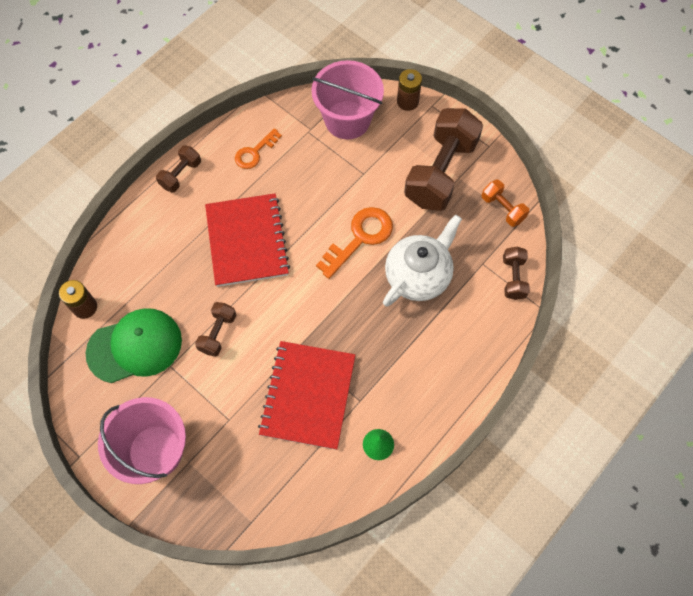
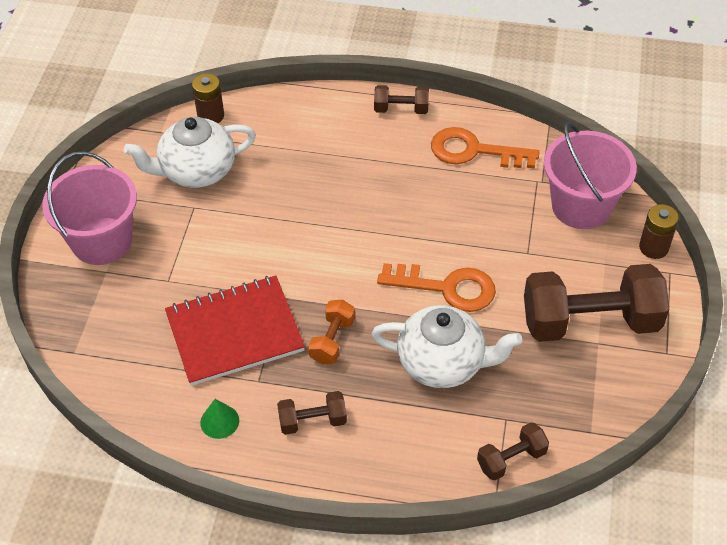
camera: 60 degrees right, 15 degrees down
green cap [86,308,182,383] -> white teapot [124,116,256,188]
brown dumbbell [195,302,236,357] -> brown dumbbell moved to [277,391,347,435]
red notebook [205,193,290,287] -> none
orange key [235,128,282,169] -> orange key [431,127,539,169], size x1.59
orange dumbbell [482,180,529,227] -> orange dumbbell moved to [308,300,355,364]

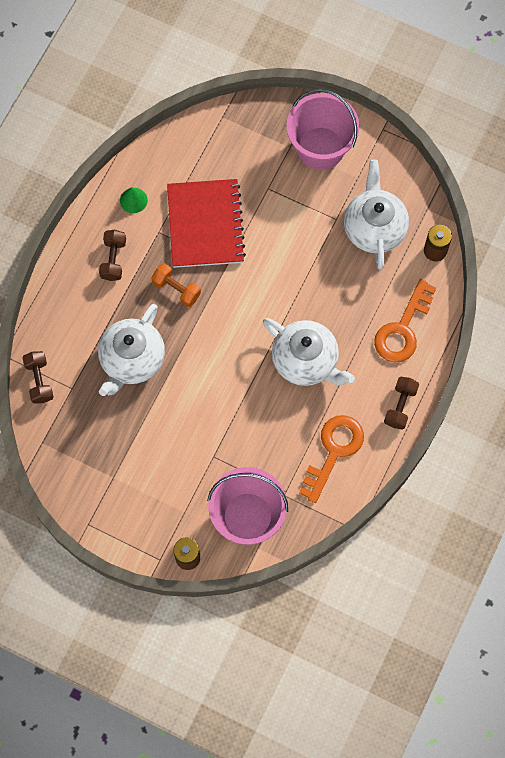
camera: 105 degrees right, 20 degrees up
orange key [377,263,496,312] -> orange key moved to [374,279,436,363]
brown dumbbell [524,264,669,342] -> none
none -> white teapot [263,318,355,386]

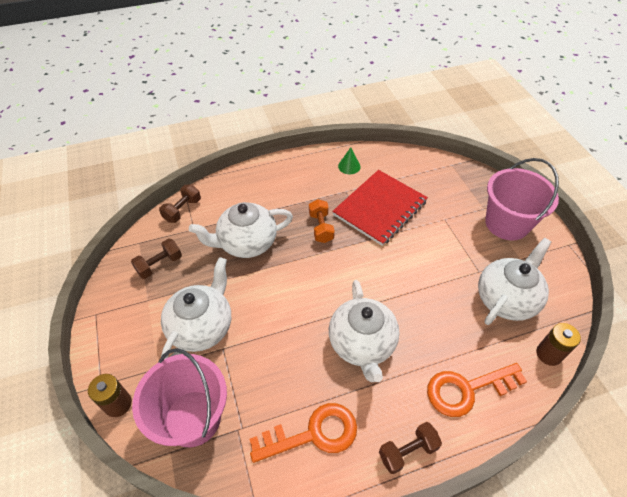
camera: 45 degrees right, 20 degrees down
brown dumbbell [99,230,126,281] -> brown dumbbell moved to [131,238,182,279]
none -> white teapot [161,257,231,359]

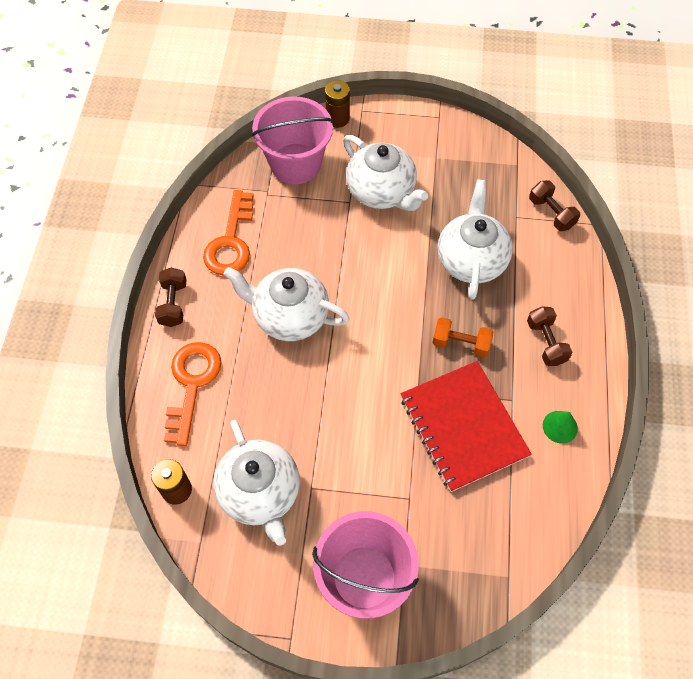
camera: 115 degrees right, 10 degrees up
brown dumbbell [131,238,182,279] -> brown dumbbell moved to [527,306,572,366]

